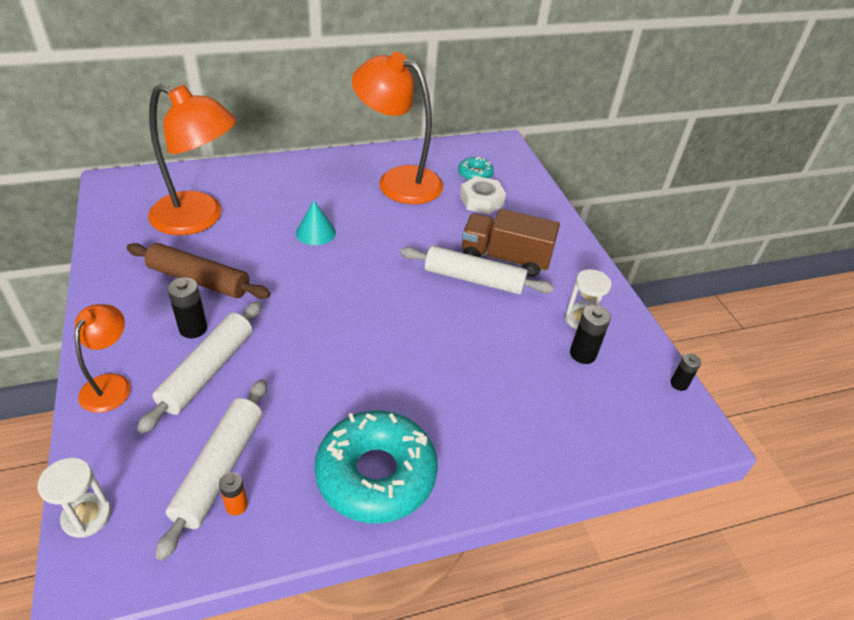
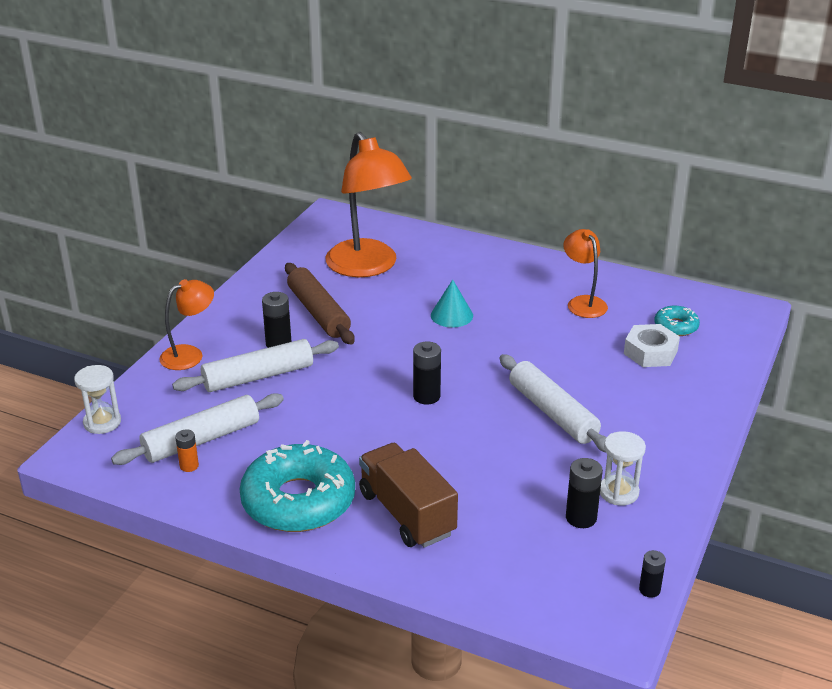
camera: 45 degrees right, 10 degrees down
orange lamp [352,52,444,204] -> orange lamp [563,229,608,318], size x0.53
brown truck [462,209,560,277] -> brown truck moved to [359,443,458,548]
none -> black battery [413,341,441,404]

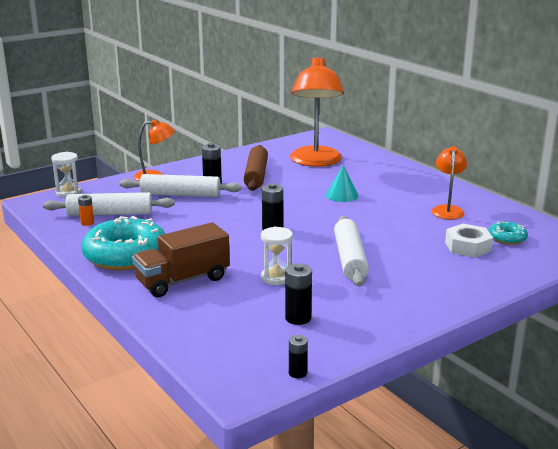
camera: 30 degrees right, 10 degrees down
brown truck [359,443,458,548] -> brown truck turned 120 degrees counterclockwise [132,222,230,297]
white hourglass [600,431,646,505] -> white hourglass moved to [261,227,293,285]

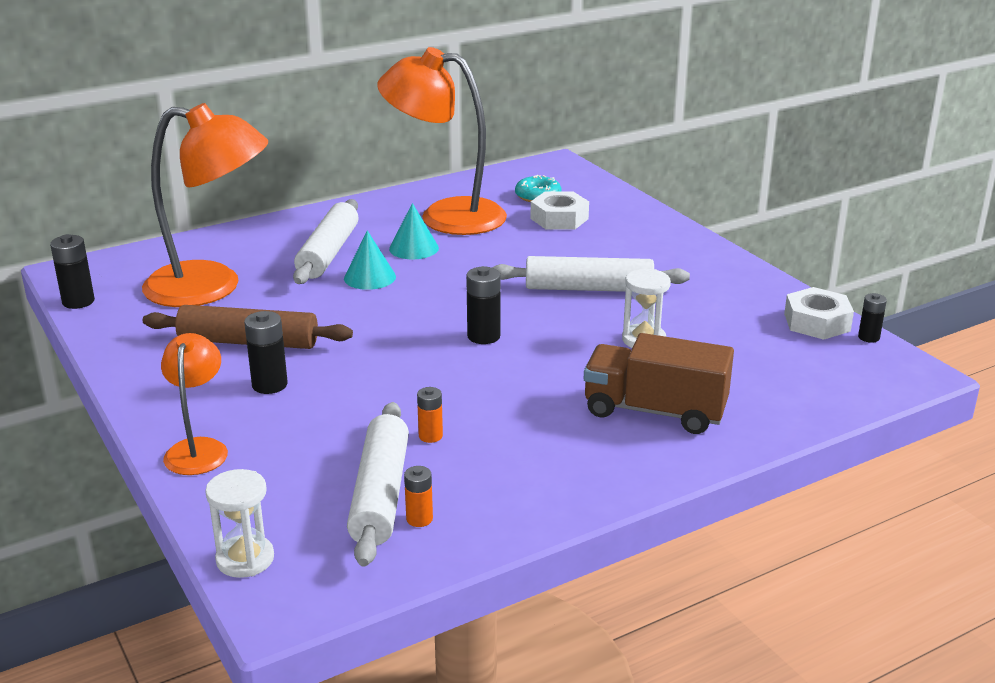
camera: 85 degrees left, 5 degrees up
turquoise donut [81,216,165,270] -> none
white rolling pin [120,174,242,197] -> white rolling pin moved to [293,199,359,284]
brown truck [132,222,230,297] -> brown truck turned 135 degrees clockwise [584,333,734,434]
black battery [285,264,312,325] -> black battery moved to [50,234,95,309]
orange lamp [431,146,467,219] -> orange lamp [377,47,507,235], size x1.89
none -> turquoise cone [389,203,439,259]
none -> orange battery [417,387,443,443]
none -> white nut [784,287,854,340]

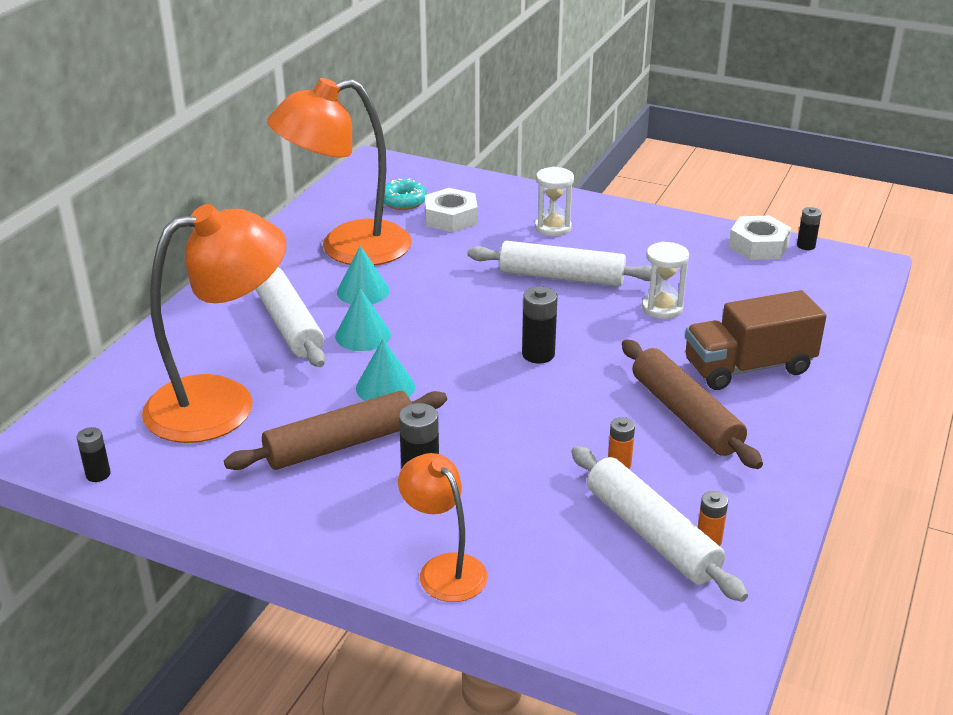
camera: 35 degrees left, 5 degrees up
black battery [50,234,95,309] -> black battery [77,427,111,482], size x0.64
white hourglass [205,469,274,578] -> white hourglass moved to [535,167,574,236]
white rolling pin [492,256,690,292] -> white rolling pin turned 45 degrees clockwise [467,241,652,286]
none -> turquoise cone [356,339,415,401]
none -> brown rolling pin [622,340,763,469]

